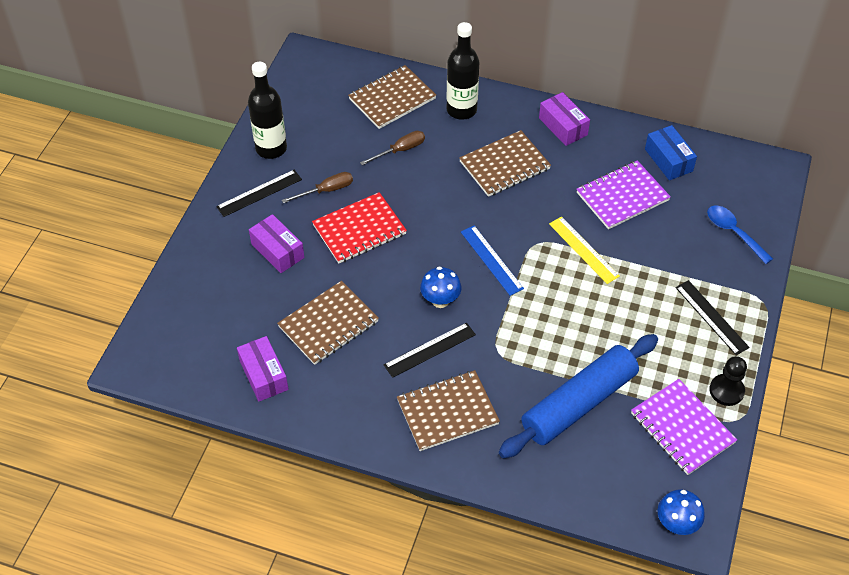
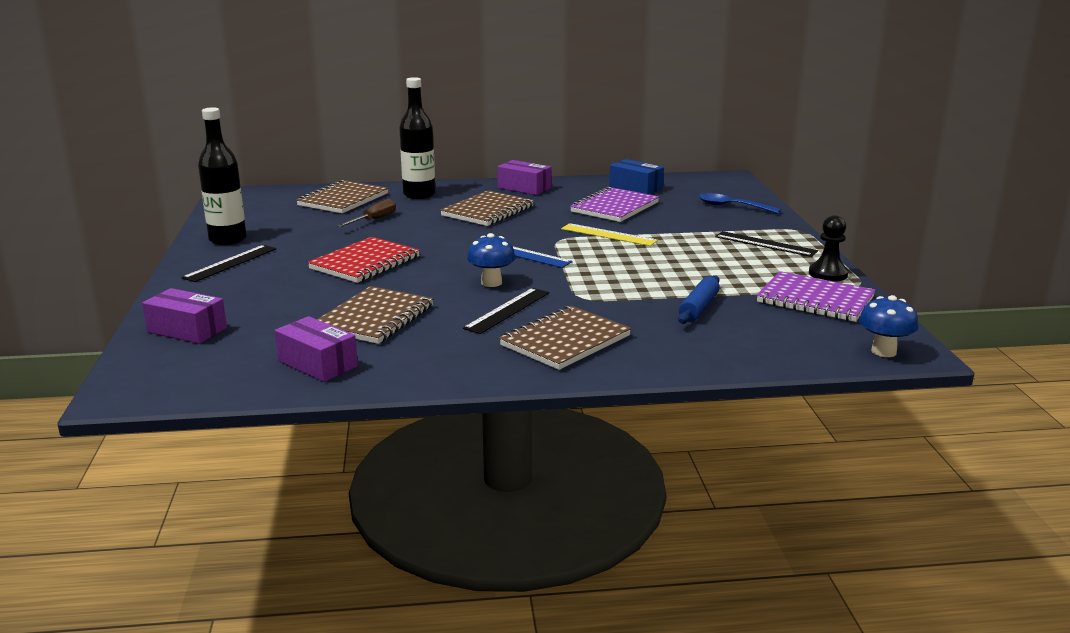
camera: 25 degrees left, 30 degrees down
purple box [249,214,304,273] -> purple box moved to [142,288,227,344]
brown screwdriver [282,172,353,203] -> none
blue rolling pin [499,334,658,458] -> blue rolling pin [678,275,720,324], size x0.48

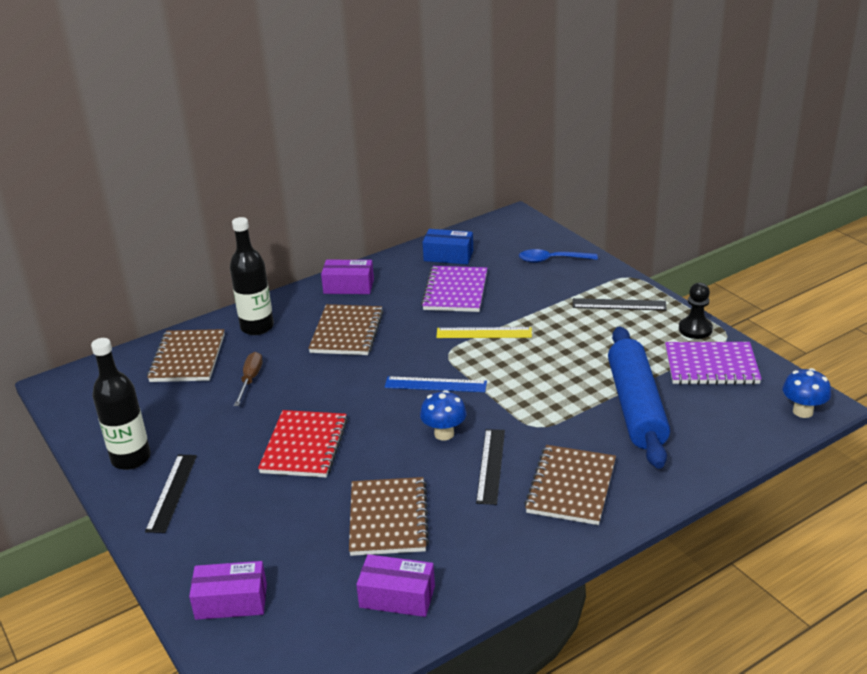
camera: 25 degrees left, 10 degrees up
blue rolling pin [678,275,720,324] -> blue rolling pin [608,326,670,469], size x2.07

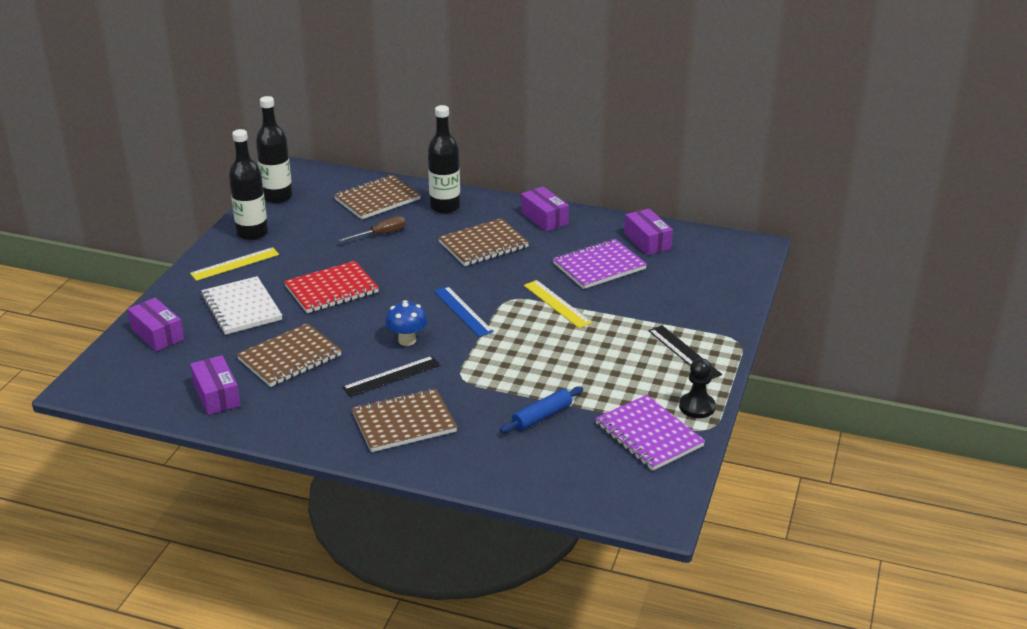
camera: 50 degrees right, 0 degrees up
black ruler [145,455,197,533] -> yellow ruler [190,247,279,281]
blue box [423,229,473,265] -> purple box [624,209,673,255]
blue spoon [519,249,598,263] -> none
blue rolling pin [608,326,670,469] -> blue rolling pin [500,386,583,433], size x0.48
blue mushroom [783,368,831,418] -> none
none -> white notebook [201,276,282,335]
none -> black bottle [256,96,293,203]

